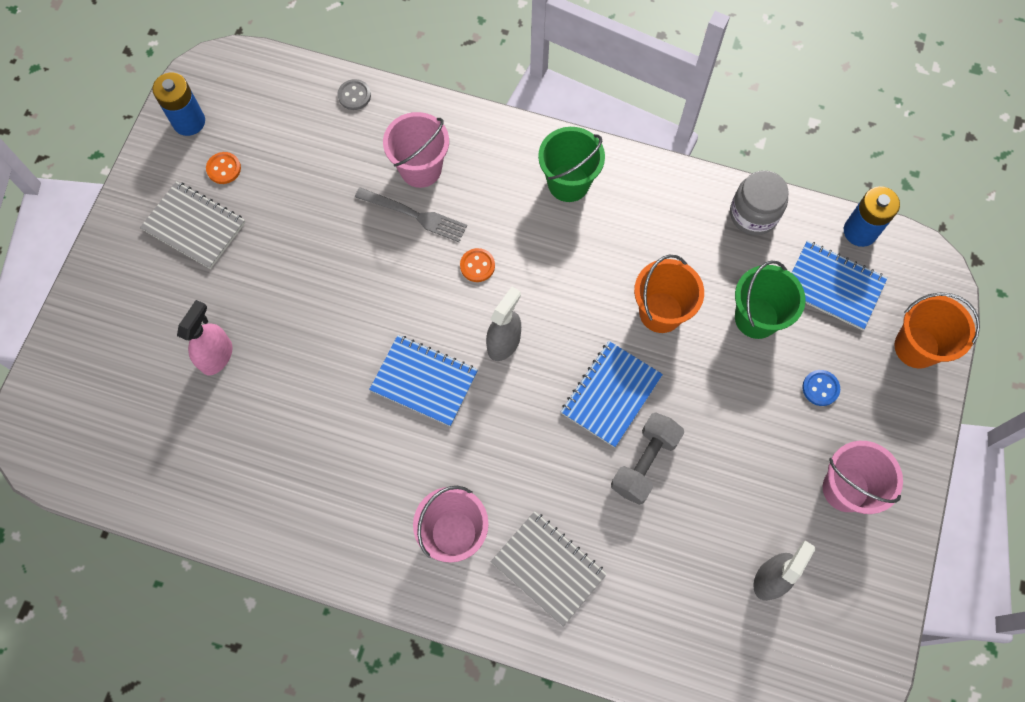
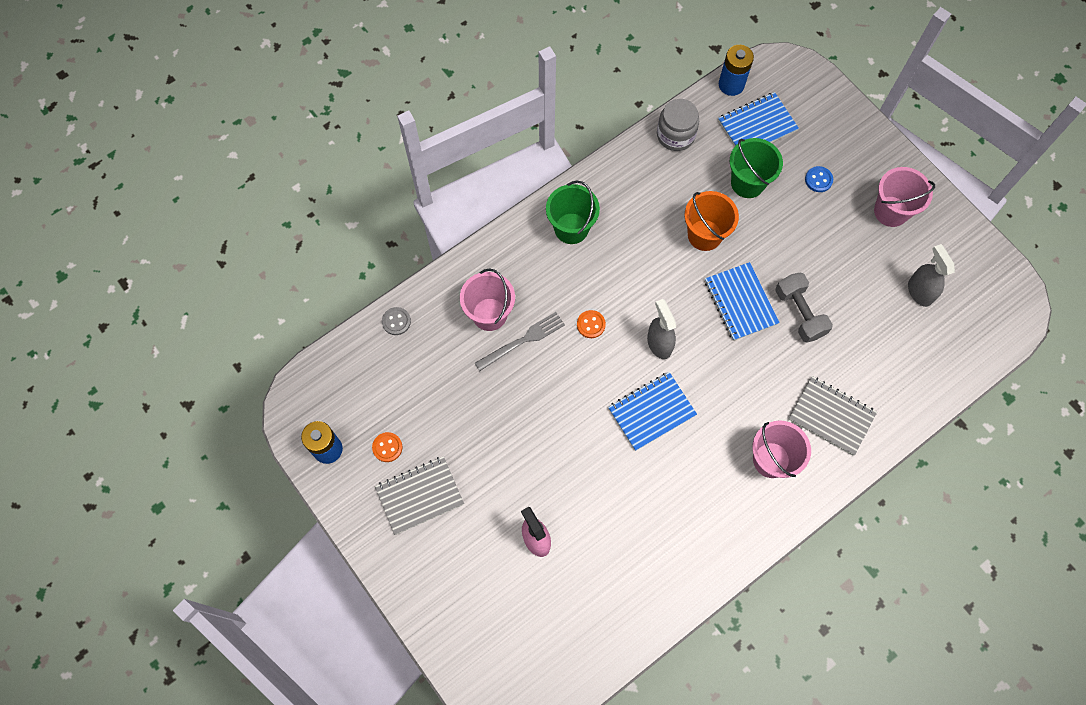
camera: 55 degrees left, 0 degrees up
grey notebook [491,511,607,626] -> grey notebook turned 45 degrees clockwise [788,376,877,456]
orange bucket [894,292,980,368] -> none

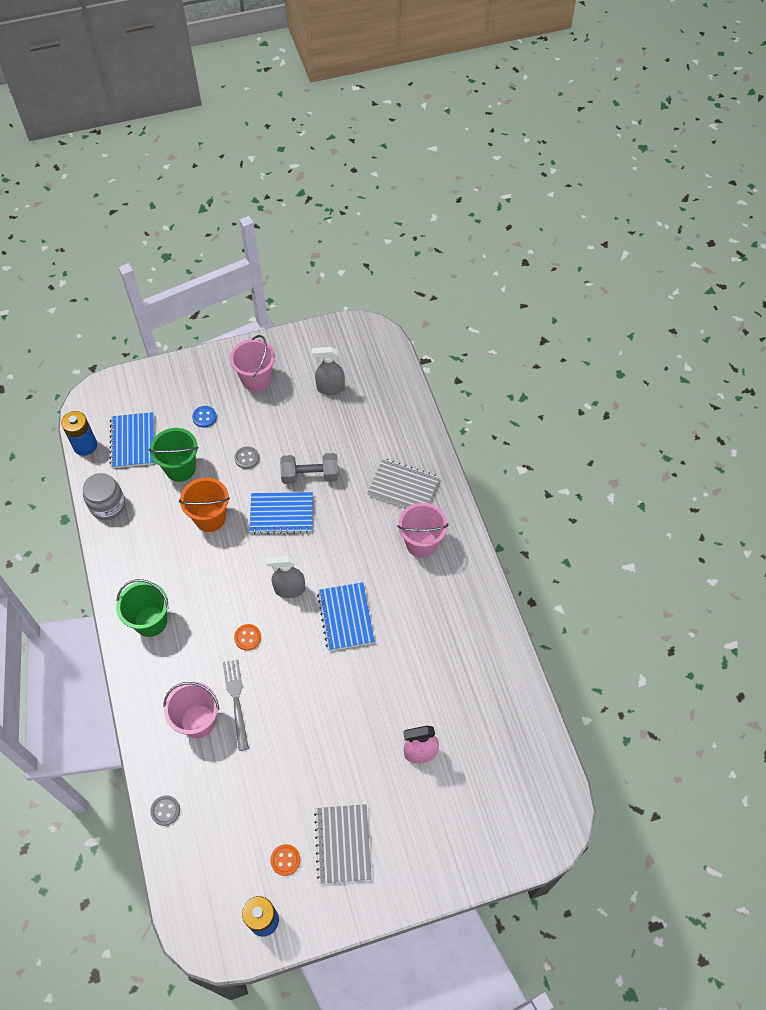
camera: 70 degrees left, 10 degrees down
grey notebook [788,376,877,456] -> grey notebook turned 60 degrees clockwise [367,458,440,508]
none -> grey button [234,446,259,469]

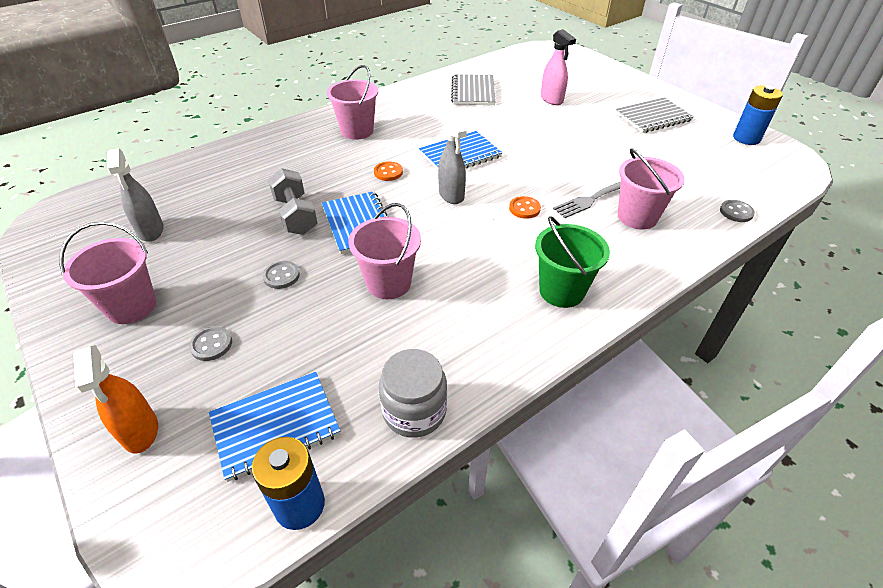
camera: 110 degrees left, 15 degrees down
green bucket [149,428,199,482] -> none
orange bucket [179,477,230,532] -> pink bucket [348,203,421,299]
blue button [192,406,217,427] -> grey button [189,326,232,361]
orange button [270,844,300,876] -> orange button moved to [374,161,403,181]
grey notebook [367,458,440,508] -> grey notebook moved to [451,74,496,105]
none -> orange spray bottle [73,345,158,454]

